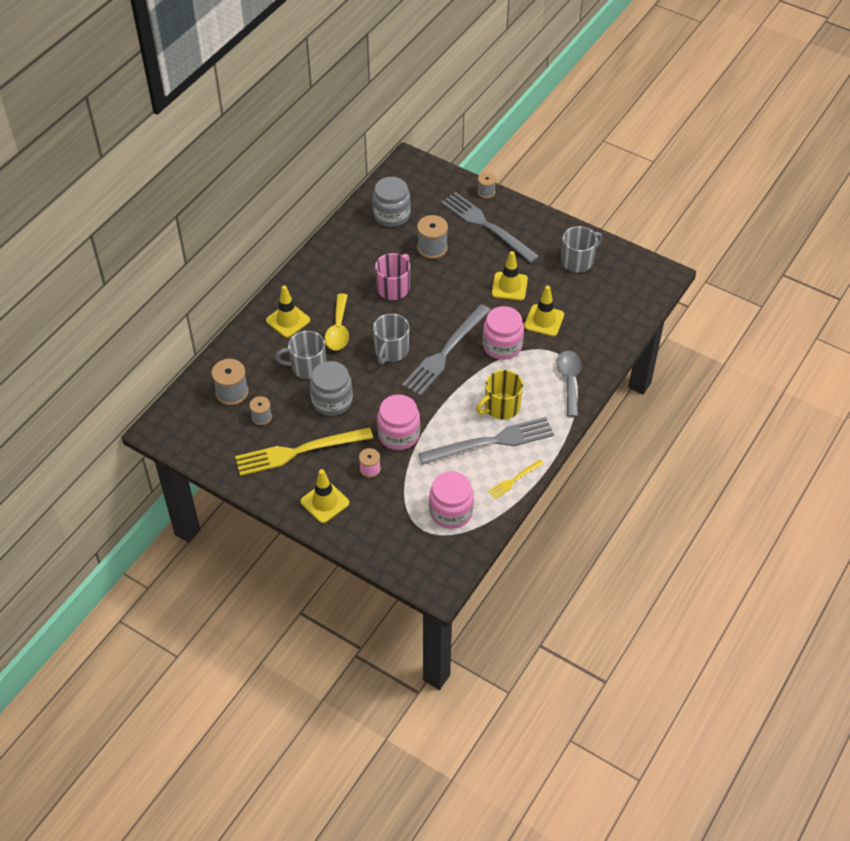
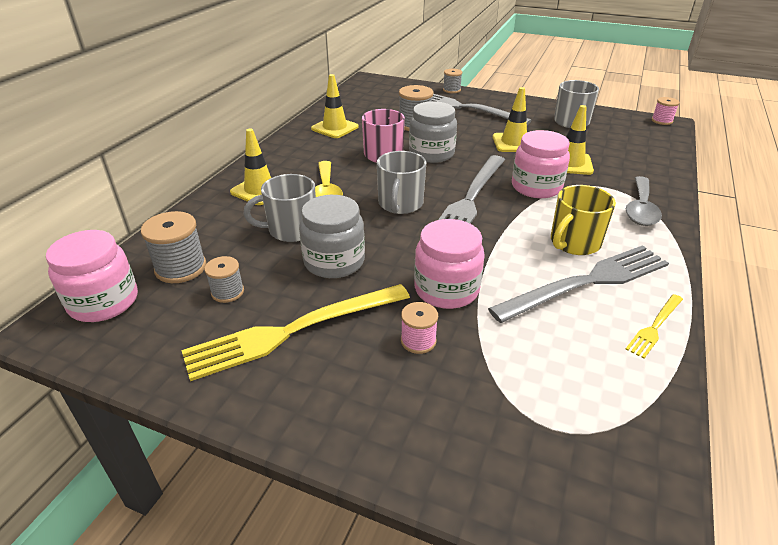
camera: 10 degrees left, 15 degrees down
yellow traffic cone [300,469,349,523] -> yellow traffic cone moved to [311,74,359,138]
grey jar [373,177,411,227] -> grey jar moved to [409,101,457,163]
pink jar [429,471,474,529] -> pink jar moved to [46,230,138,322]
grey spoon [557,351,582,417] -> grey spoon turned 150 degrees counterclockwise [626,176,662,226]
none -> pink spool [652,97,680,125]

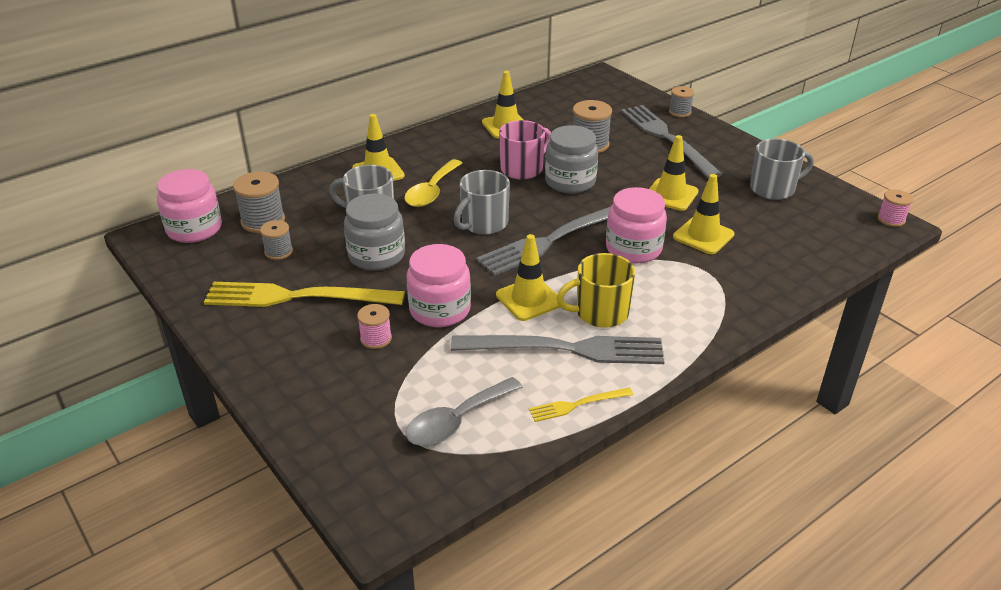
camera: 30 degrees right, 0 degrees up
grey spoon [626,176,662,226] -> grey spoon moved to [406,377,523,446]
none -> yellow traffic cone [496,234,560,321]

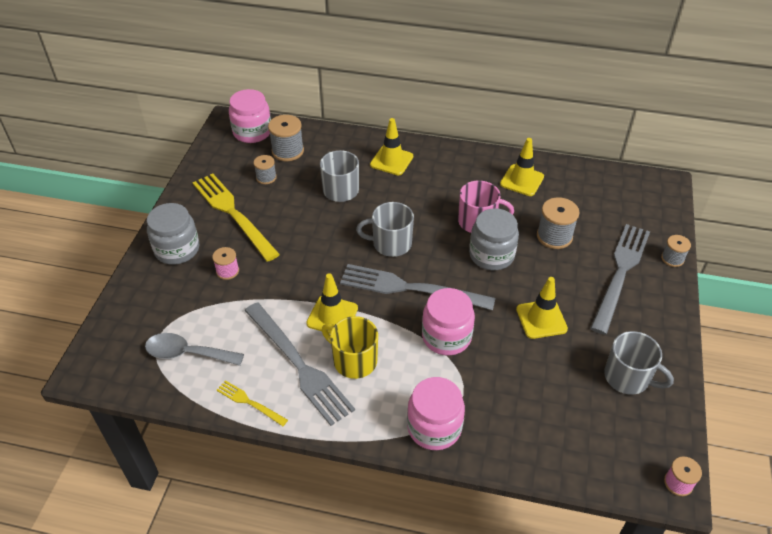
camera: 50 degrees right, 10 degrees up
grey jar [344,194,405,270] -> grey jar moved to [147,203,199,265]
yellow spoon [404,159,462,207] -> none
pink jar [406,244,471,327] -> pink jar moved to [407,377,465,450]
yellow traffic cone [673,174,735,254] -> none

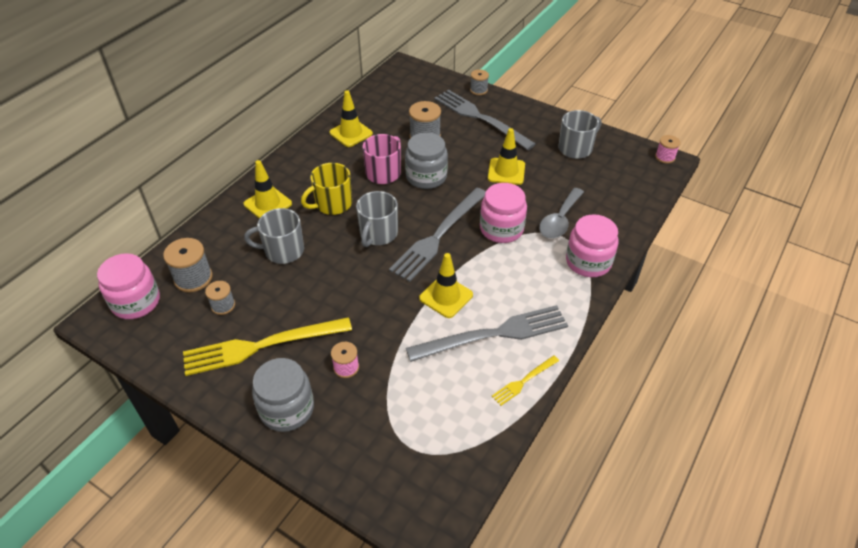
camera: 70 degrees left, 0 degrees up
grey spoon [145,333,244,366] -> grey spoon moved to [539,188,584,239]
yellow mug [322,316,378,379] -> yellow mug moved to [301,163,352,215]

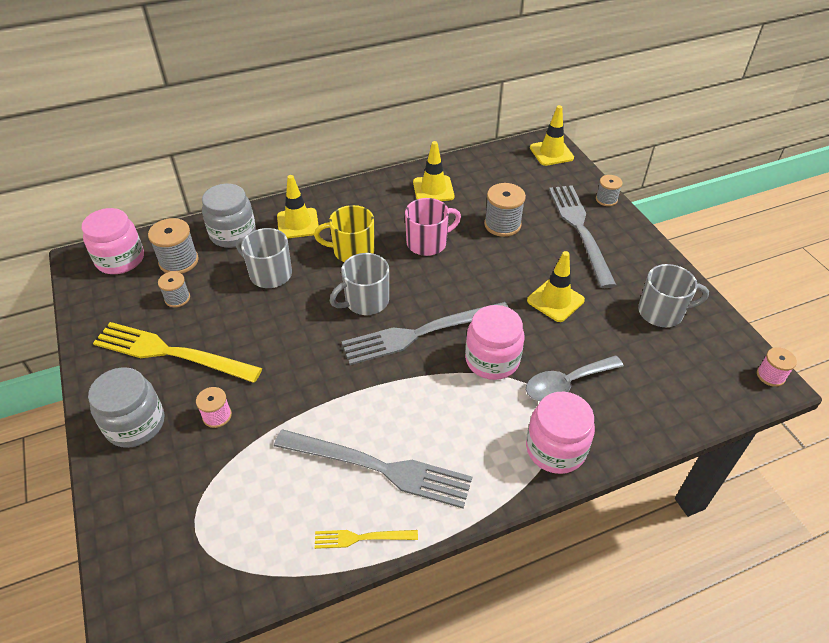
camera: 35 degrees right, 0 degrees up
grey jar [405,132,448,189] -> grey jar moved to [202,184,256,248]
yellow traffic cone [419,253,473,318] -> yellow traffic cone moved to [530,105,574,166]

